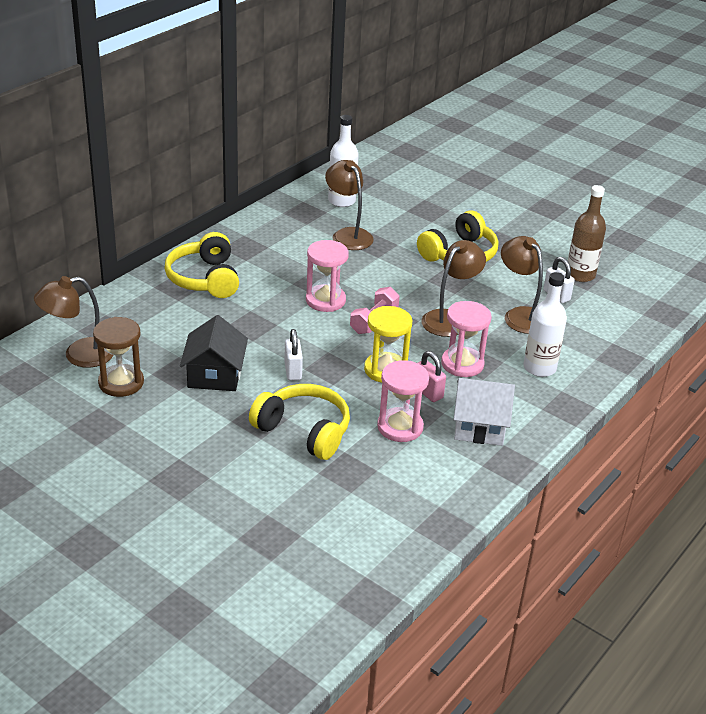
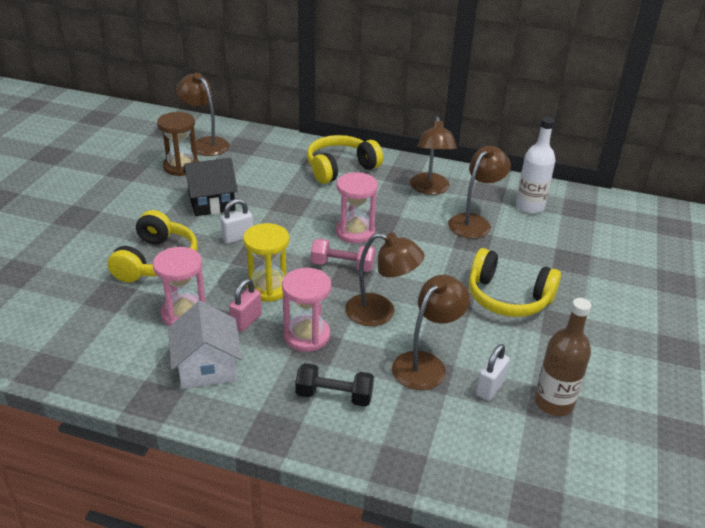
camera: 70 degrees right, 0 degrees up
white bottle [523,272,567,377] -> black dumbbell [295,363,374,407]
none -> brown lamp [410,116,457,195]

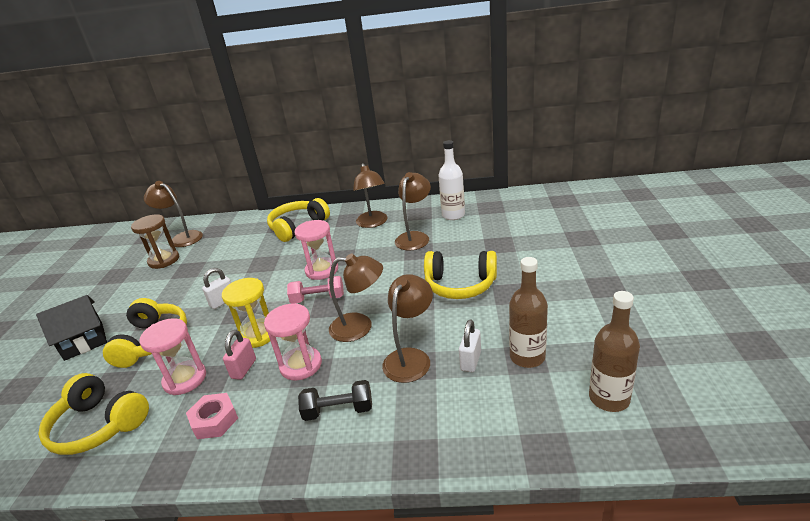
camera: 10 degrees left, 5 degrees down
white house [168,301,242,389] -> pink nut [186,393,238,439]
black house [183,158,238,216] -> black house moved to [36,295,107,361]
none -> yellow headphones [38,373,149,455]
none -> brown bottle [589,291,640,412]

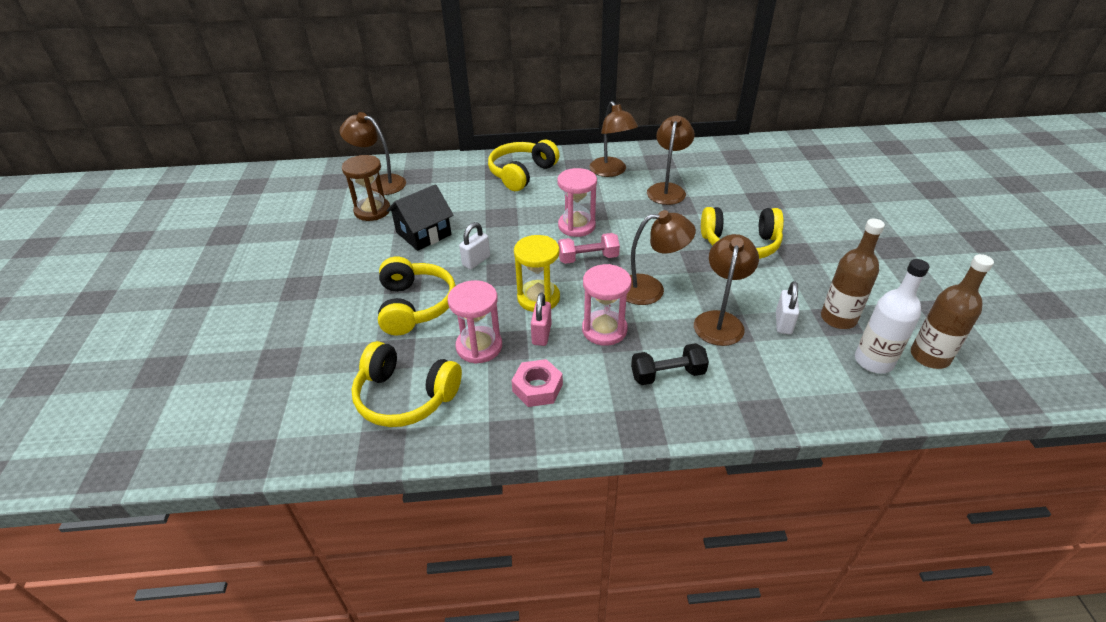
camera: 10 degrees left, 10 degrees up
black house [36,295,107,361] -> black house moved to [386,184,454,251]
white bottle [438,140,465,220] -> white bottle moved to [855,259,930,374]

